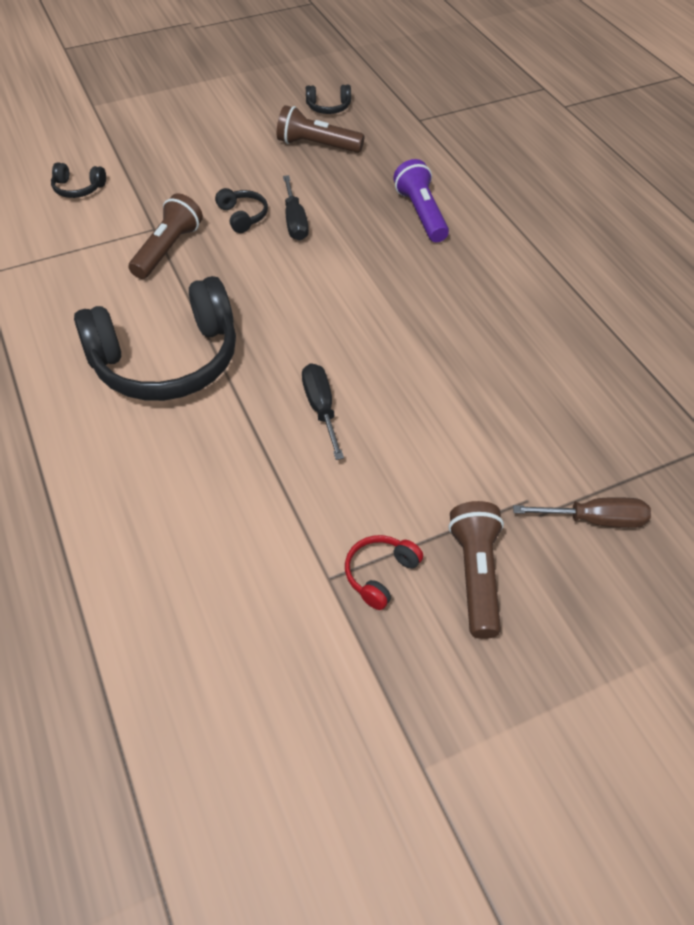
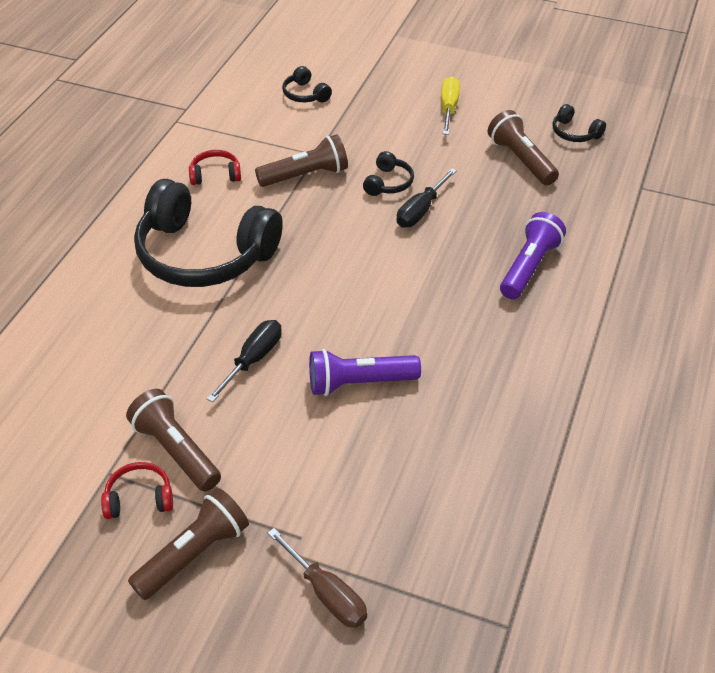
camera: 45 degrees right, 5 degrees down
none -> brown flashlight [126,389,221,491]
none -> red headphones [189,150,241,185]
none -> purple flashlight [309,349,421,396]
none -> yellow screwdriver [441,76,460,135]

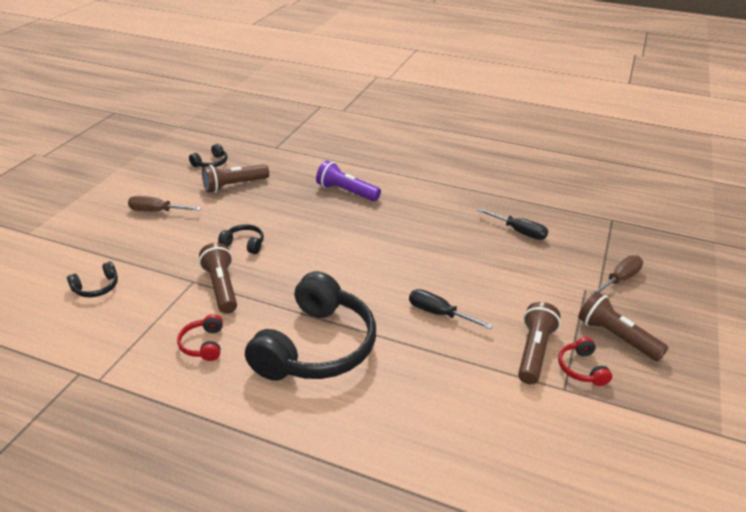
camera: 90 degrees left, 10 degrees down
brown flashlight [126,389,221,491] -> brown flashlight turned 150 degrees clockwise [518,302,561,384]
purple flashlight [309,349,421,396] -> none
black screwdriver [397,168,457,228] -> black screwdriver moved to [477,208,548,240]
yellow screwdriver [441,76,460,135] -> brown screwdriver [128,196,201,212]

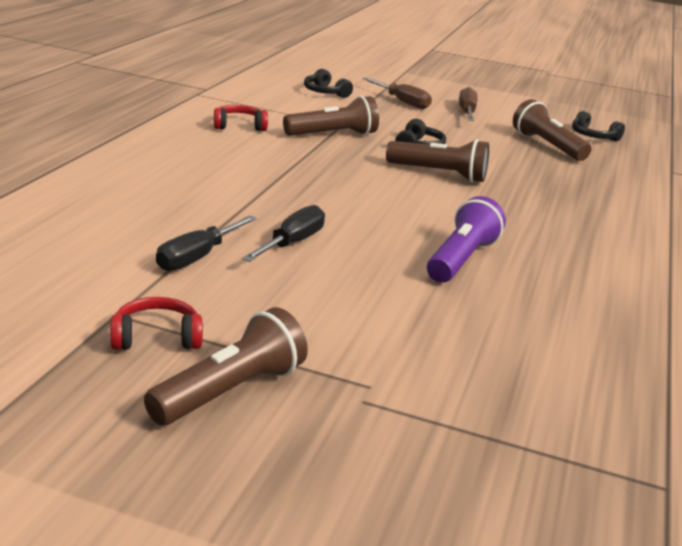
camera: 85 degrees right, 10 degrees down
black headphones [245,271,376,381] -> none
purple flashlight [316,160,381,201] -> purple flashlight moved to [427,196,506,283]
black screwdriver [477,208,548,240] -> black screwdriver moved to [156,215,257,271]
brown flashlight [518,302,561,384] -> brown flashlight moved to [386,139,489,183]
brown screwdriver [591,255,643,295] -> brown screwdriver moved to [363,77,432,109]

